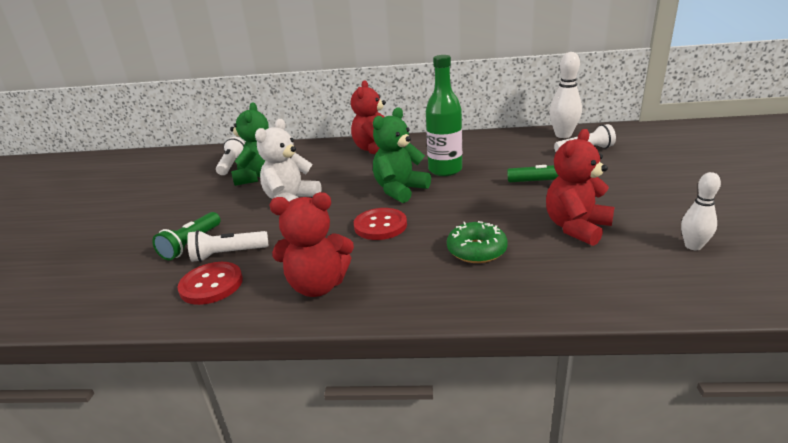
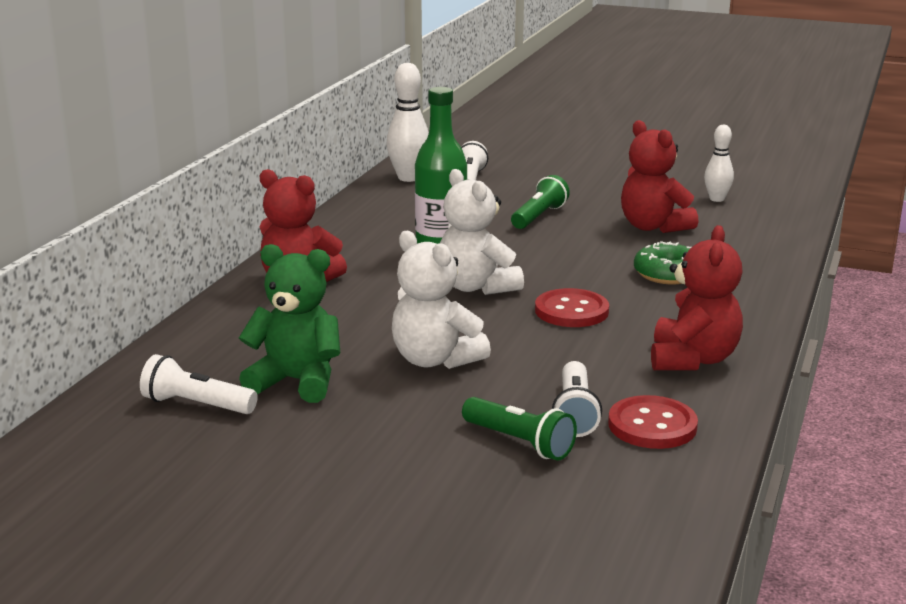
camera: 75 degrees left, 5 degrees down
green teddy bear [373,107,431,203] -> white teddy bear [440,169,524,295]

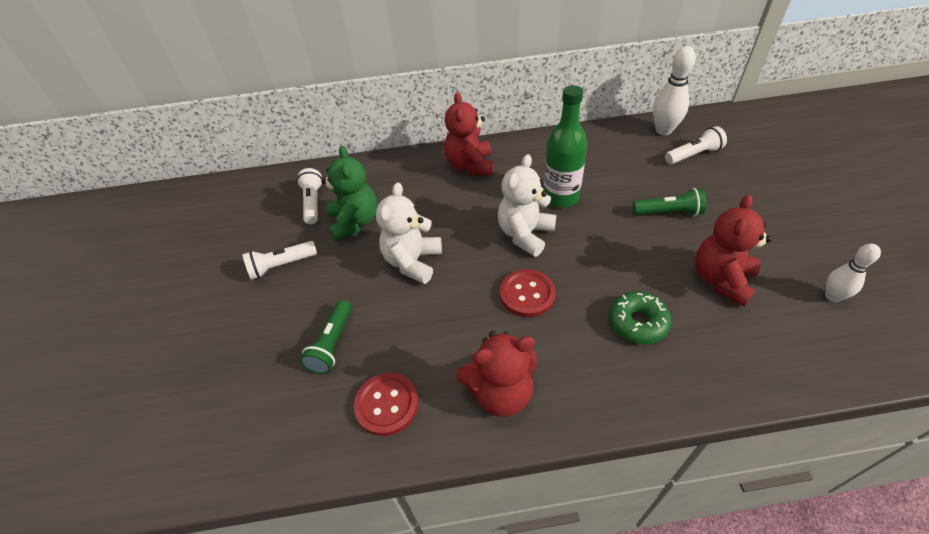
camera: 65 degrees right, 25 degrees up
white flashlight [552,361,602,437] -> white flashlight moved to [242,241,317,280]

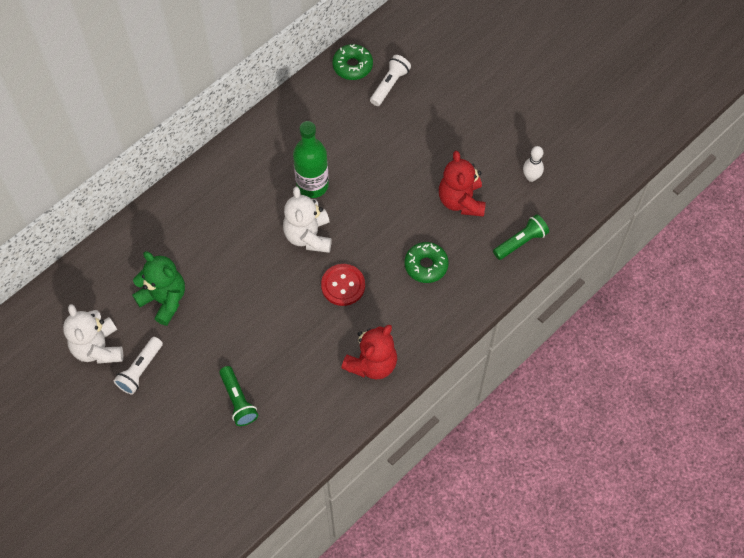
camera: 40 degrees left, 15 degrees up
white flashlight [297,168,322,224] -> none
red button [354,373,419,436] -> none
white teddy bear [376,182,442,284] -> white teddy bear moved to [63,304,123,364]
red teddy bear [444,92,493,176] -> none
green flashlight [633,188,707,216] -> green flashlight moved to [493,214,549,260]
white bowling pin [653,46,696,135] -> green donut [332,44,373,80]

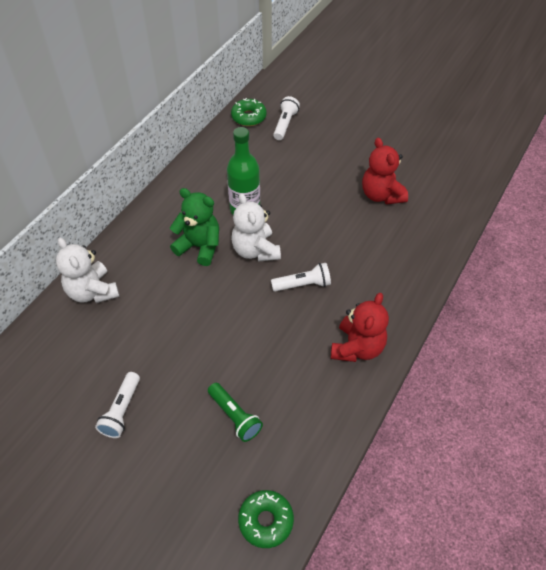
camera: 15 degrees left, 10 degrees down
white teddy bear [63,304,123,364] -> white teddy bear moved to [56,238,119,303]
green teddy bear [132,252,185,326] -> green teddy bear moved to [170,188,219,266]
red button [321,264,365,306] -> white flashlight [271,263,331,292]
green donut [405,242,449,283] -> green donut moved to [238,490,294,548]
green flashlight [493,214,549,260] -> none
white bowling pin [523,146,544,182] -> none

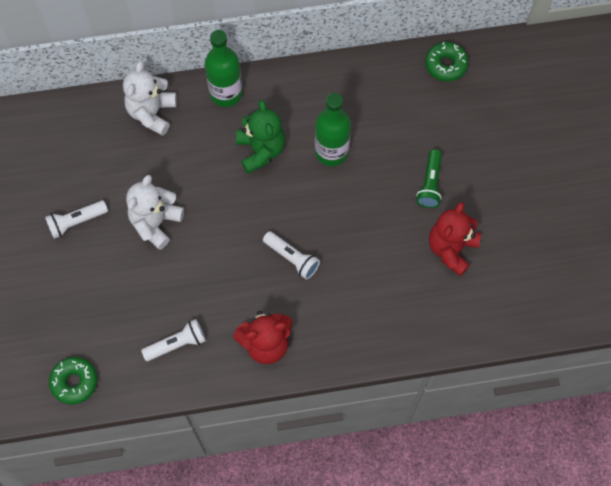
camera: 50 degrees right, 15 degrees up
green flashlight [208,383,263,442] -> green flashlight moved to [416,149,442,208]
white teddy bear [231,193,281,262] -> white teddy bear moved to [126,175,184,250]
white flashlight [273,96,300,140] -> white flashlight moved to [141,319,206,361]
none -> green bottle [205,30,243,107]

